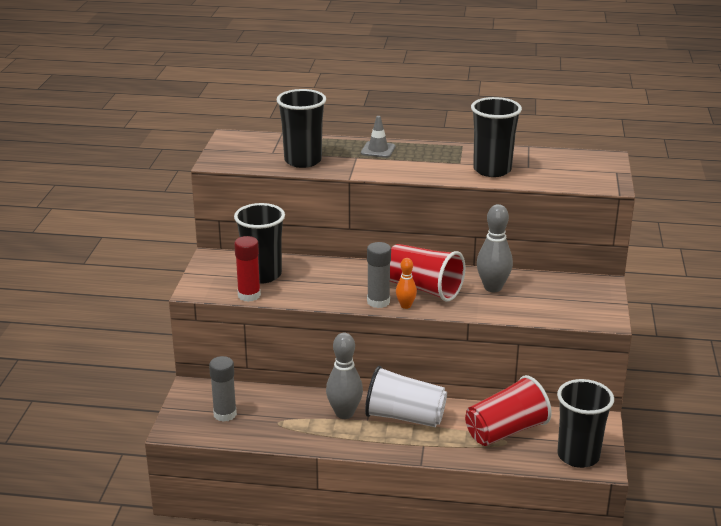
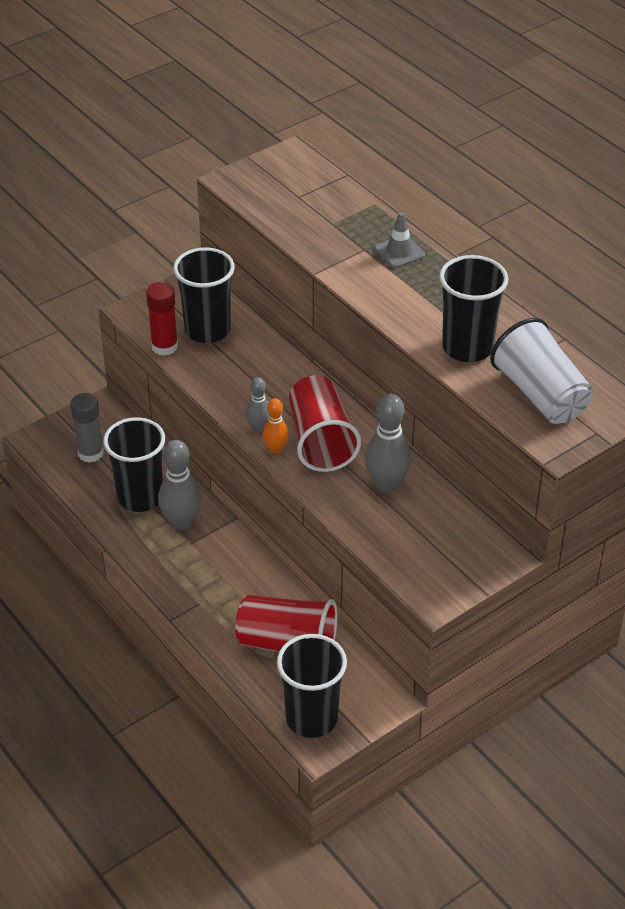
camera: 45 degrees right, 15 degrees up
black cup [277,89,326,168] -> black cup moved to [103,417,165,512]
white cup [365,366,447,427] -> white cup moved to [490,318,593,424]
grey glue stick [367,242,391,308] -> grey bowling pin [246,377,269,433]

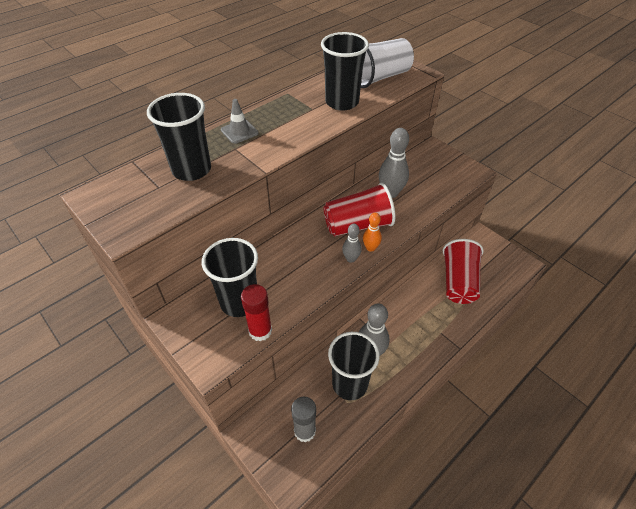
camera: 95 degrees left, 5 degrees up
black cup [277,634,347,738] -> black cup moved to [147,93,211,181]

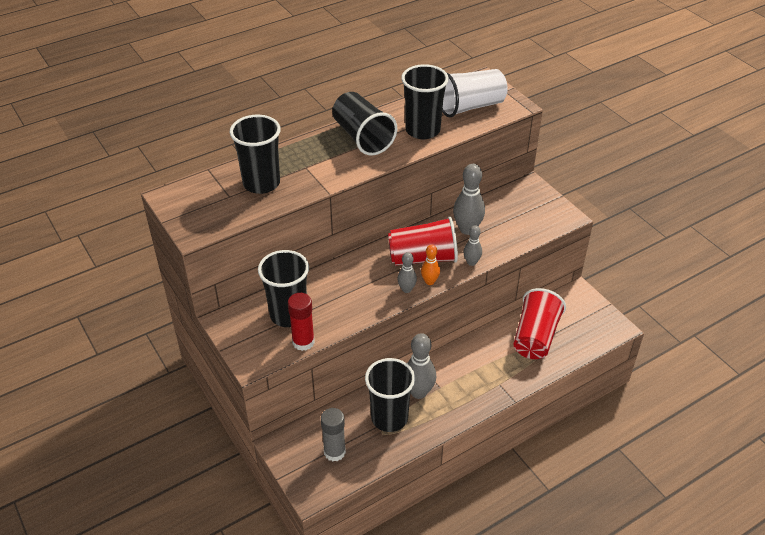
camera: 10 degrees right, 5 degrees down
grey traffic cone [221,99,259,144] -> none
none -> black cup [332,92,397,156]
none -> grey bowling pin [463,225,482,266]

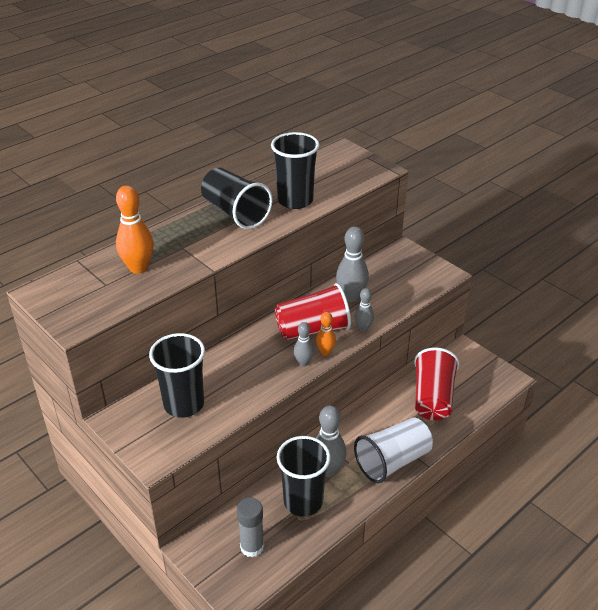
camera: 10 degrees left, 5 degrees down
black cup [229,115,281,194] -> orange bowling pin [116,185,154,274]
red glue stick [288,293,315,351] -> none
white cup [442,69,508,118] -> white cup moved to [354,417,433,483]

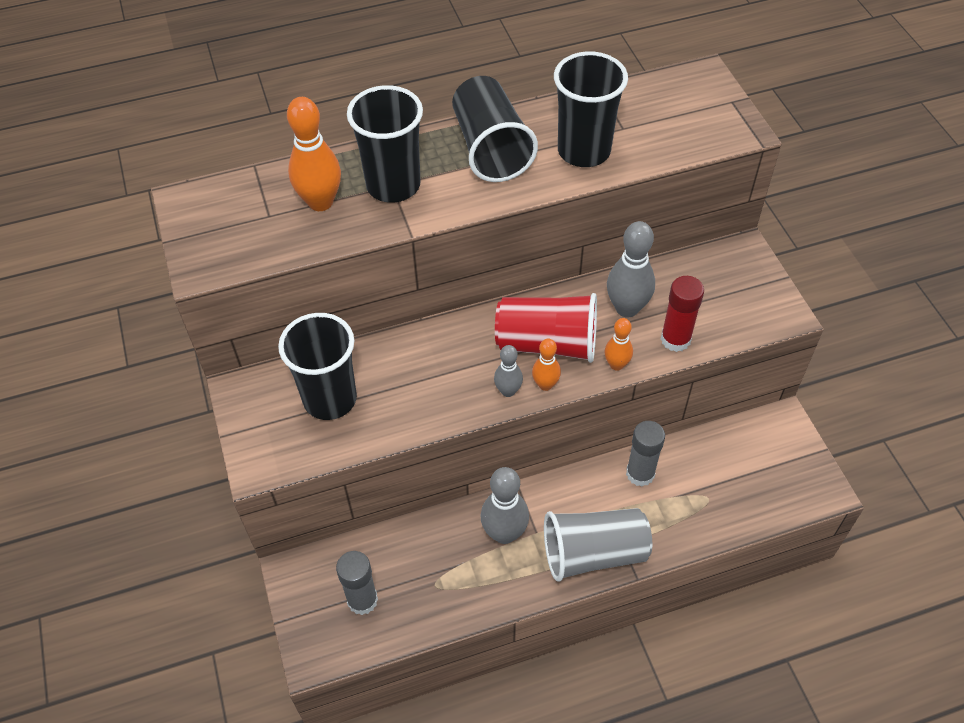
camera: 25 degrees right, 15 degrees up
black cup [277,436,331,517] -> black cup moved to [347,85,423,203]
white cup [354,417,433,483] -> grey cup [544,508,652,582]
grey bowling pin [355,288,374,332] -> orange bowling pin [605,318,633,371]
red cup [414,347,459,421] -> none
none -> grey glue stick [626,421,665,487]
none -> red glue stick [661,276,704,352]

